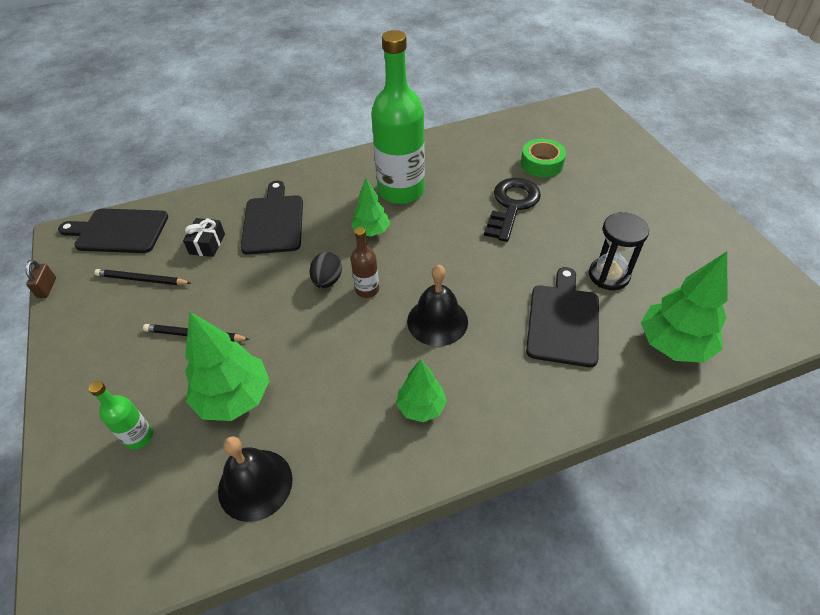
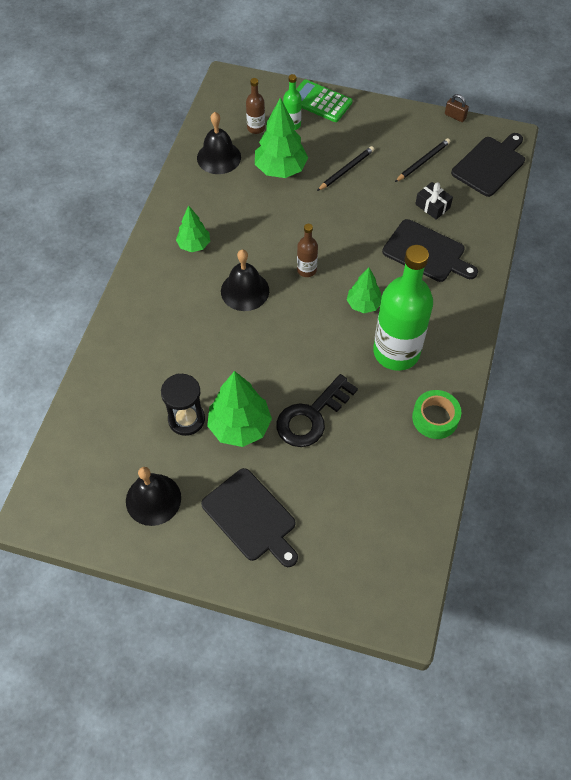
camera: 125 degrees right, 10 degrees up
black egg [310,252,342,288] -> none
black key [484,178,541,242] -> black key turned 75 degrees clockwise [276,374,358,447]
green tape [521,139,566,178] -> green tape moved to [412,390,461,439]
black cutting board [526,267,599,367] -> black cutting board moved to [201,468,298,567]
green tree [641,252,728,363] -> green tree moved to [207,371,272,447]
none -> black bell [126,467,181,526]
none -> brown bottle [246,78,265,134]
none -> green calculator [296,79,353,122]

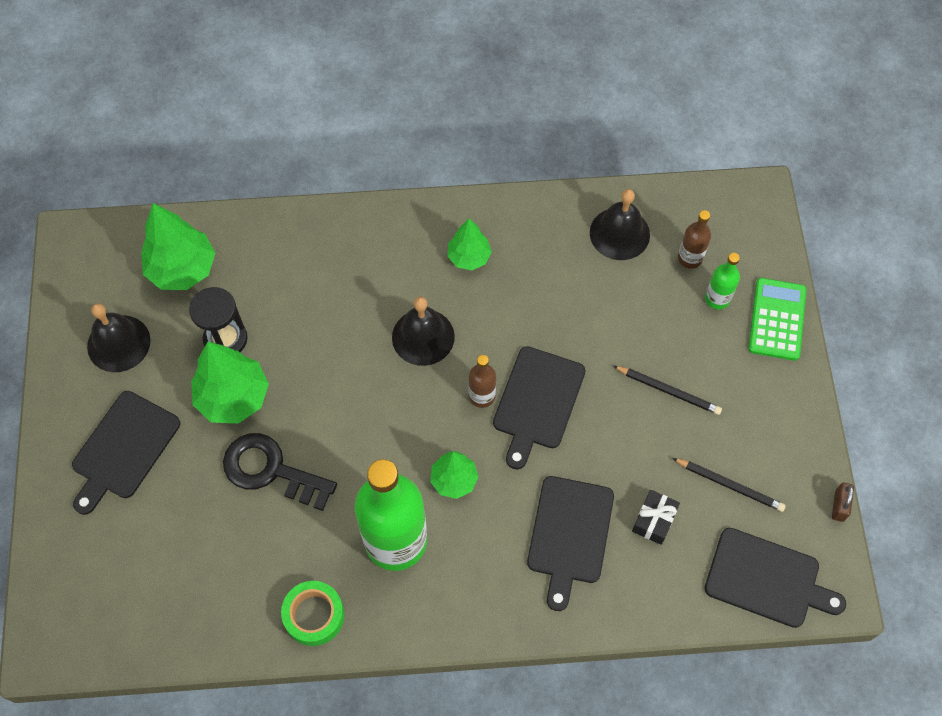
camera: 70 degrees right, 5 degrees up
green tree [255,97,308,178] -> green tree moved to [141,203,215,290]
none -> black cutting board [493,346,585,470]

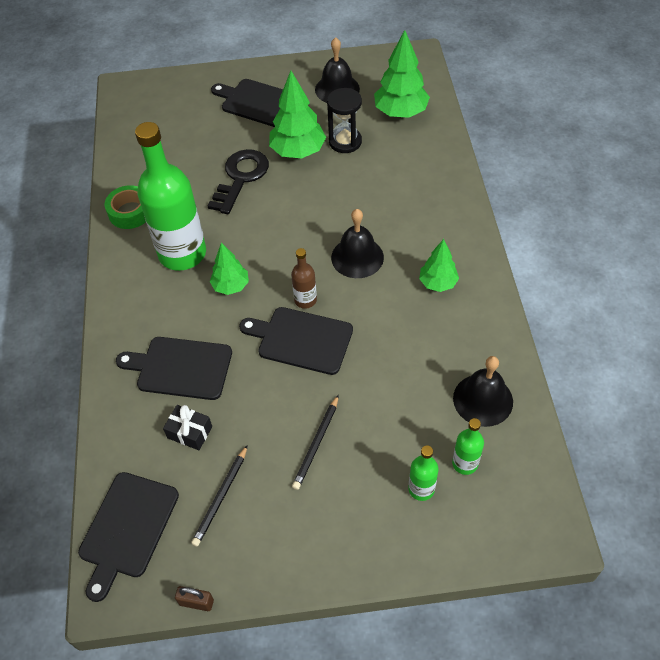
camera: 90 degrees right, 10 degrees down
brown bottle [678,210,711,269] -> green bottle [452,418,484,475]
green calculator [748,278,807,361] -> none

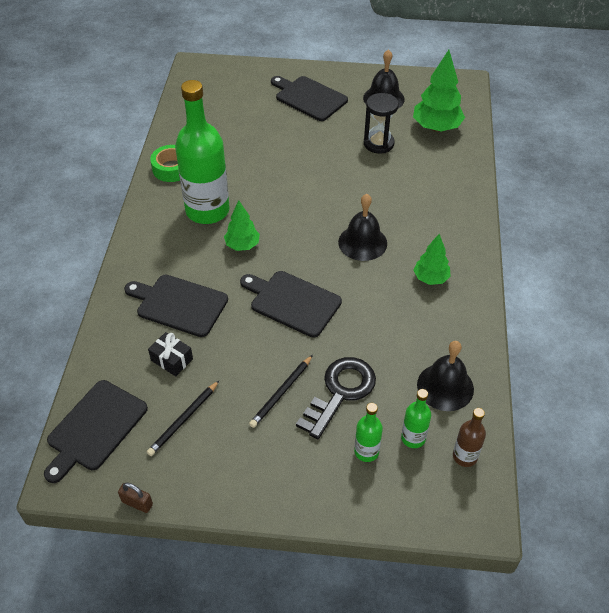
camera: 10 degrees right, 5 degrees down
black key [208,149,269,214] -> black key moved to [296,357,376,439]
green tree [269,71,326,159] -> none
brown bottle [291,248,317,309] -> brown bottle moved to [453,408,486,467]

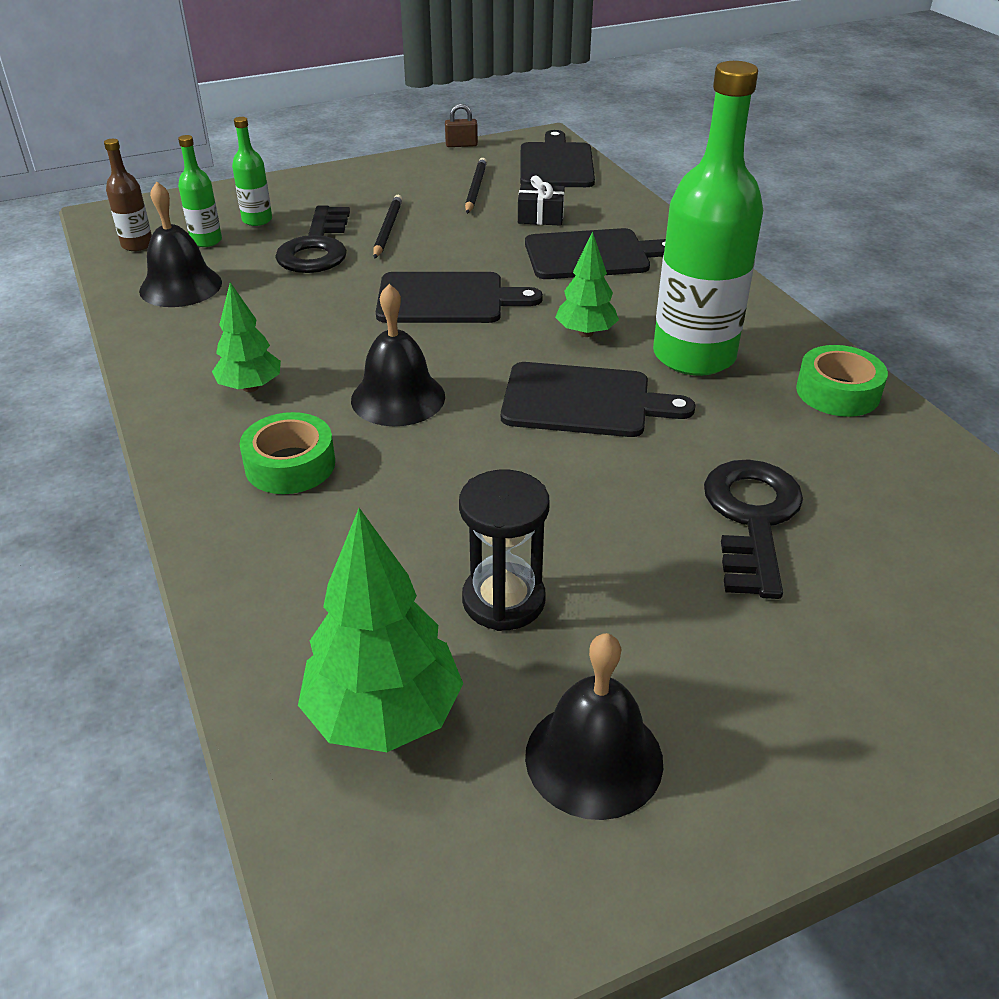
camera: 150 degrees right, 10 degrees down
black cutting board [271,76,348,121] -> black cutting board moved to [501,362,695,437]
none -> green tape [239,412,335,494]
none -> black key [704,459,803,599]

